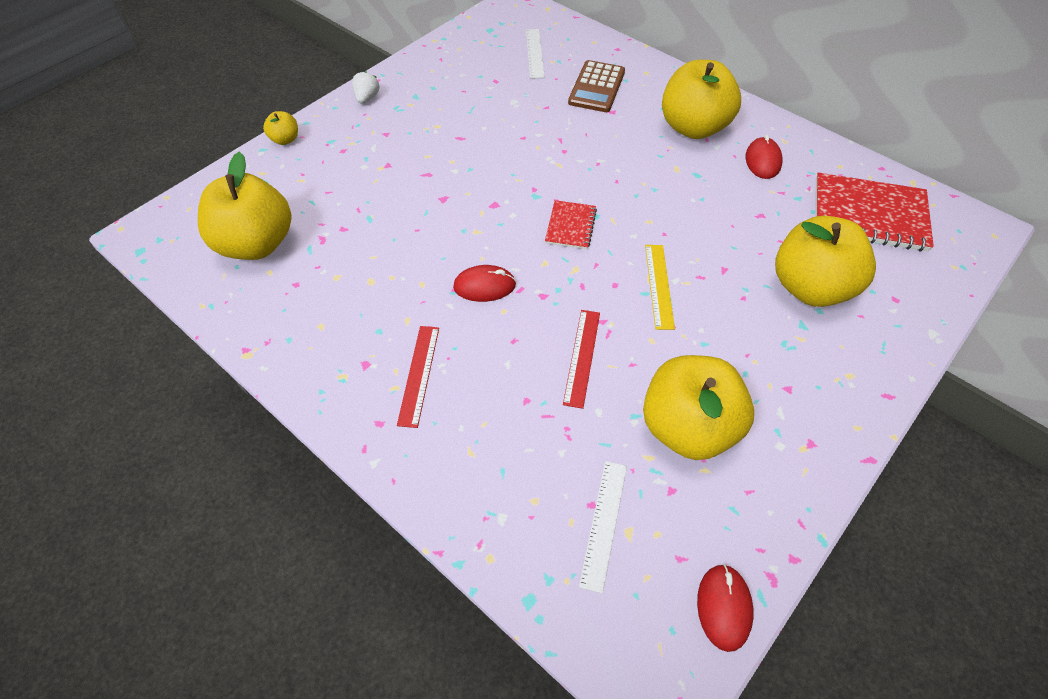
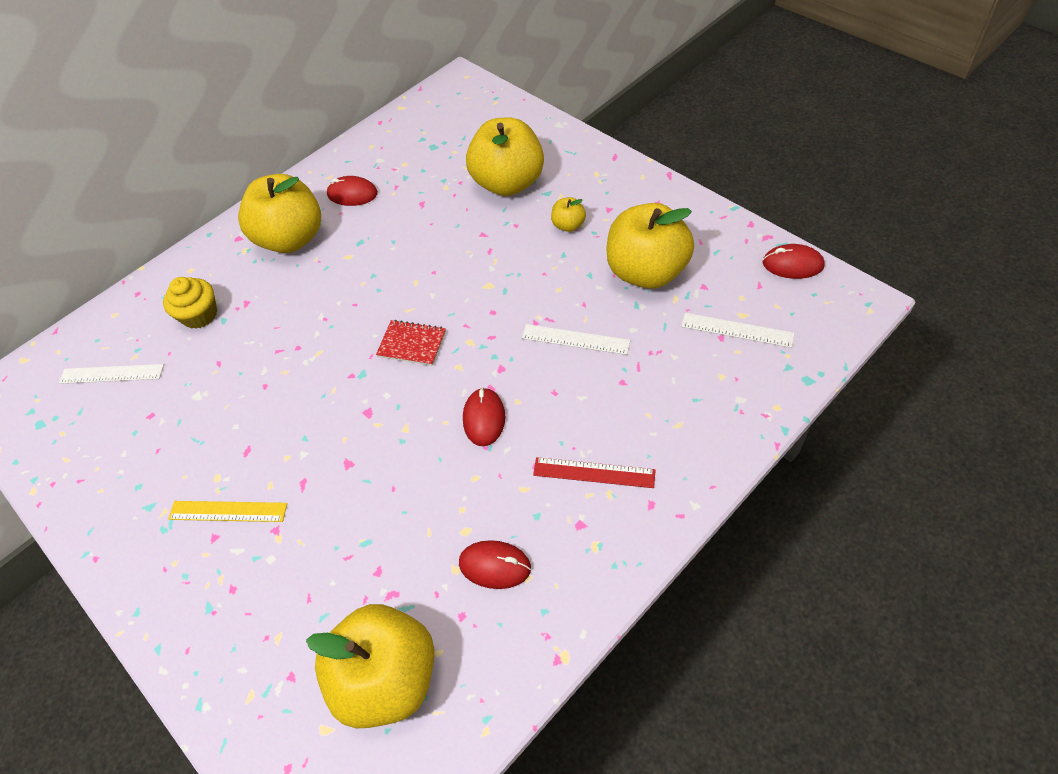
camera: 80 degrees left, 0 degrees up
yellow apple [263,111,298,145] -> yellow apple moved to [551,197,586,232]
white strawberry [352,71,380,104] -> none
red ruler [563,310,600,409] -> white ruler [522,324,631,355]
brown calculator [568,60,625,112] -> yellow cupcake [163,277,217,329]
yellow ruler [645,245,675,330] -> yellow ruler moved to [168,501,287,522]
red notebook [815,173,934,252] -> none
none -> red mouse [459,540,531,589]

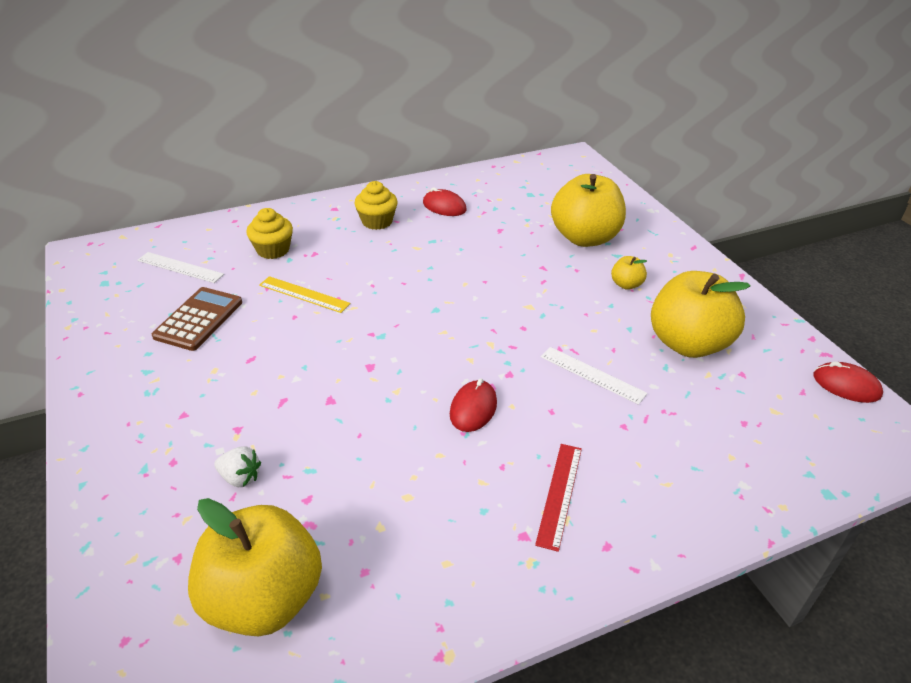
camera: 15 degrees right, 15 degrees down
yellow ruler [168,501,287,522] -> yellow ruler moved to [259,276,351,313]
yellow apple [238,174,321,253] -> yellow cupcake [355,181,397,230]
red notebook [376,320,446,366] -> none
red mouse [459,540,531,589] -> none
red ruler [533,457,656,488] -> red ruler turned 75 degrees clockwise [535,444,582,552]
white ruler [681,313,795,348] -> none
none -> brown calculator [152,287,242,351]
none -> white strawberry [214,446,261,487]

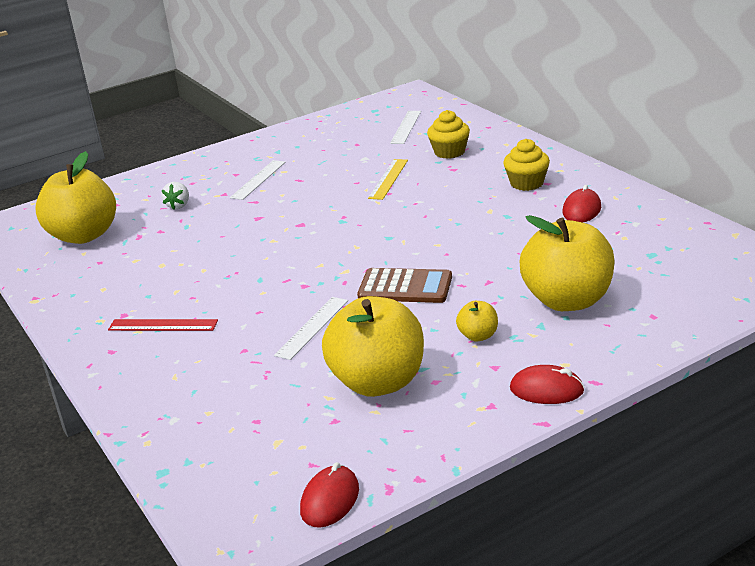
camera: 85 degrees right, 10 degrees down
brown calculator [152,287,242,351] -> brown calculator moved to [357,268,452,303]
red mouse [450,378,497,432] -> red mouse moved to [510,365,585,404]
none -> white ruler [230,160,286,200]

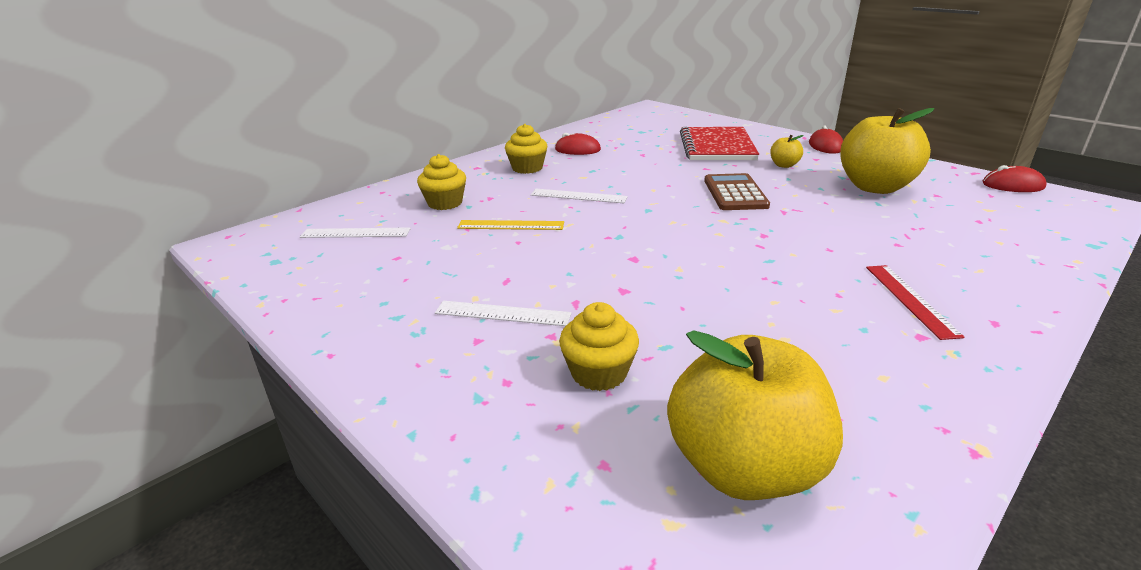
camera: 105 degrees left, 0 degrees up
white strawberry [161,182,189,209] -> yellow cupcake [559,302,639,391]
white ruler [274,297,348,360] -> white ruler moved to [531,189,628,203]
yellow apple [520,215,615,311] -> red notebook [680,127,759,160]

